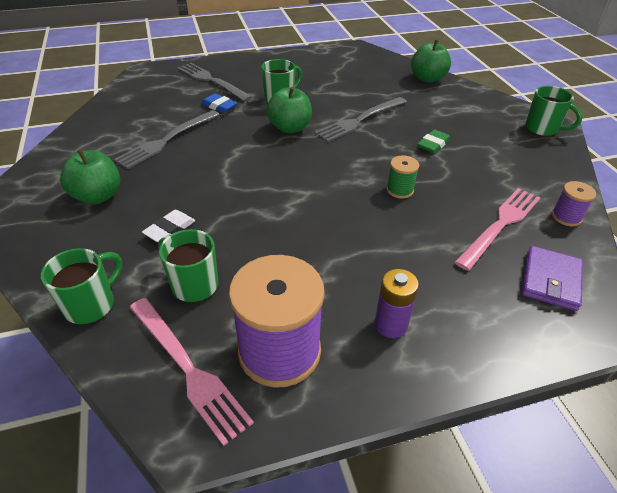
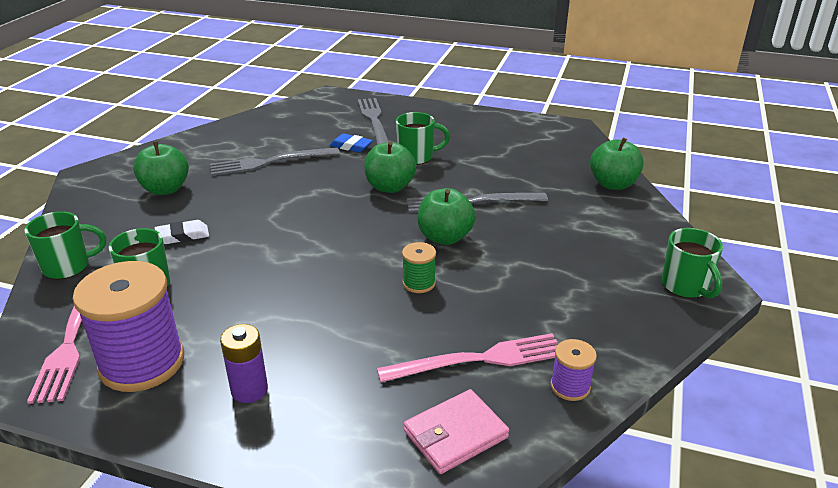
camera: 35 degrees right, 10 degrees down
blue eraser [201,93,237,113] -> blue eraser turned 45 degrees counterclockwise [330,133,373,153]
green eraser [417,129,451,153] -> none
purple wallet [522,246,583,311] -> pink wallet [404,389,509,474]
none -> green apple [418,188,476,245]

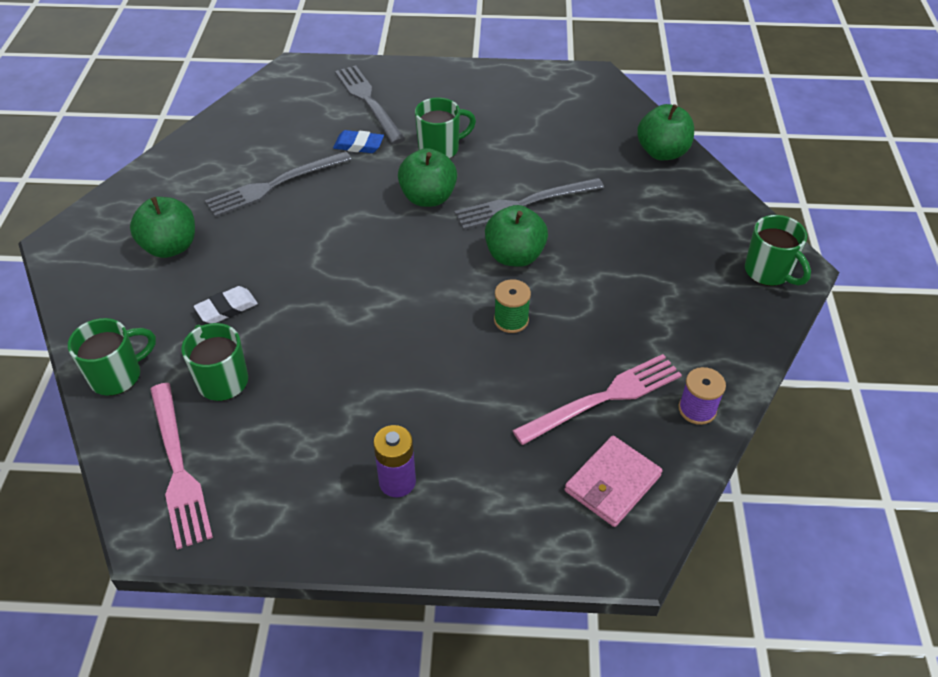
camera: 15 degrees left, 15 degrees up
purple spool [72,261,184,392] -> none

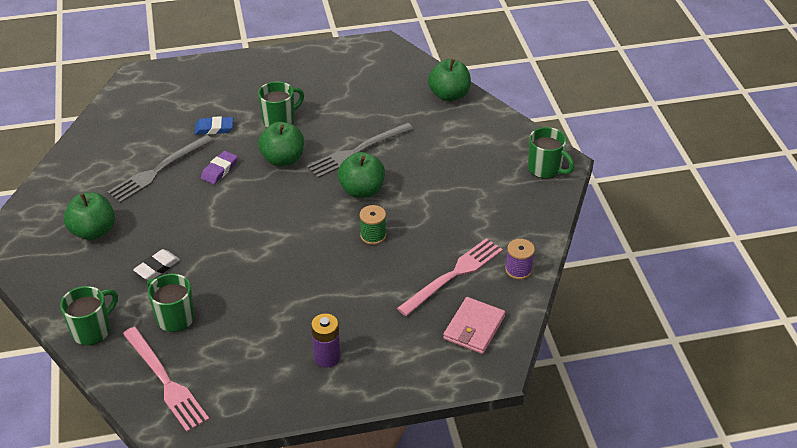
camera: 15 degrees left, 5 degrees down
grey fork [335,65,405,144] -> none
none -> purple eraser [201,151,238,184]

